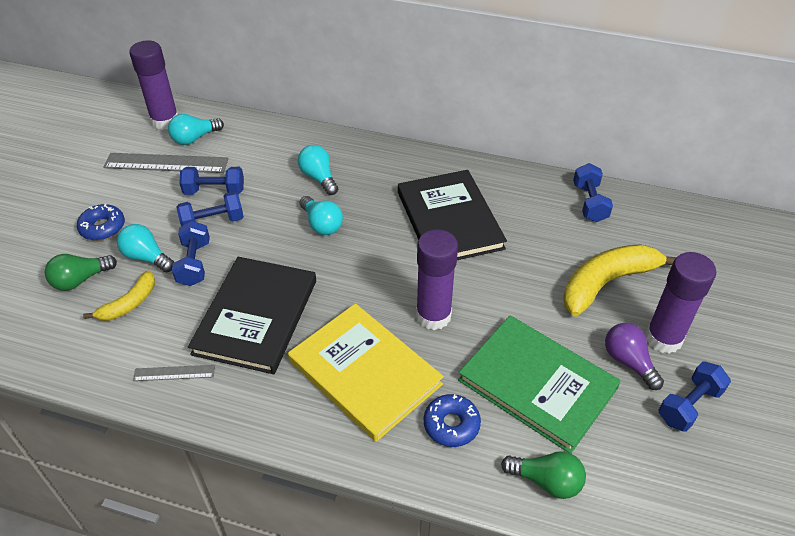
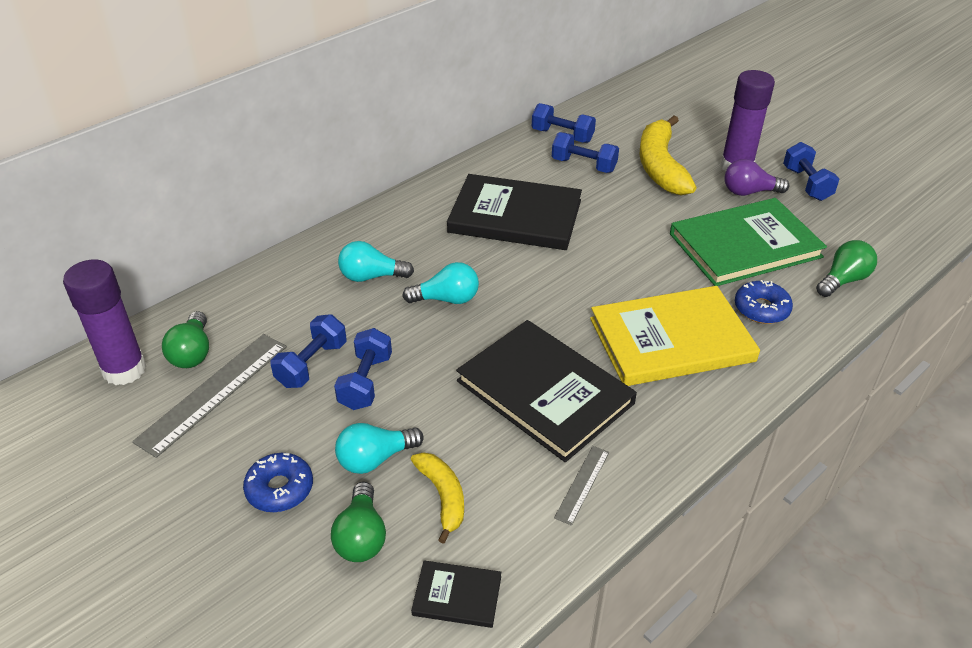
camera: 60 degrees left, 5 degrees down
turquoise light bulb [168,114,224,145] -> green light bulb [162,311,209,368]
blue dumbbell [172,221,210,286] -> blue dumbbell moved to [552,132,619,173]
purple glue stick [416,229,458,330] -> none
none -> black book [411,560,501,628]

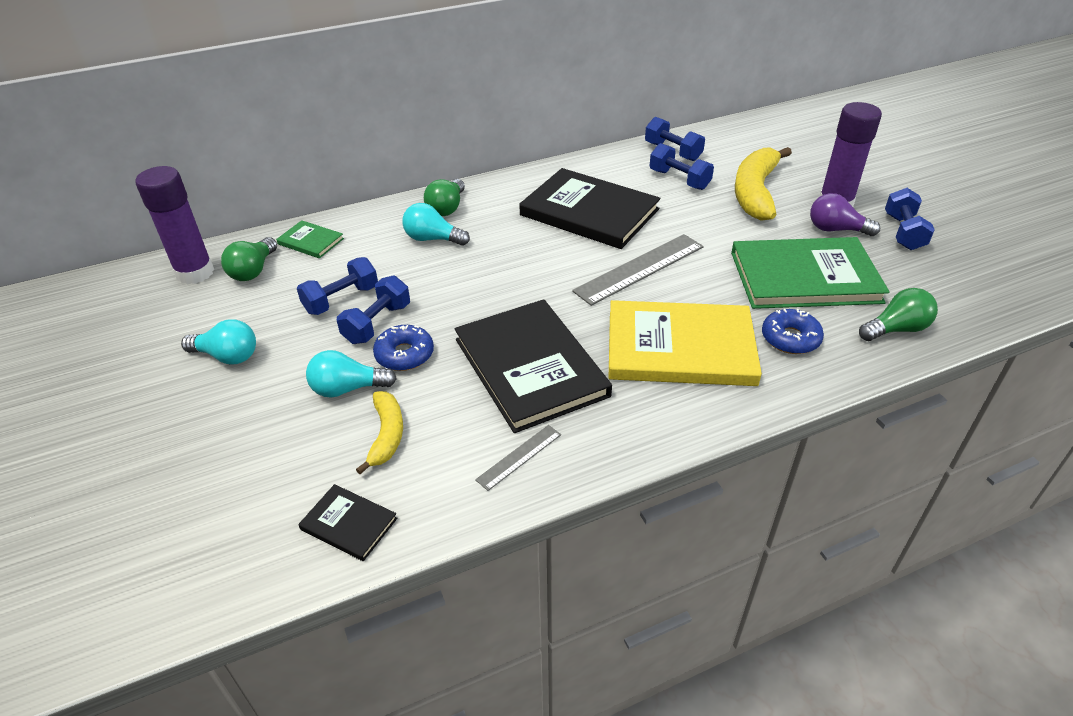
camera: 20 degrees right, 0 degrees up
grey ruler [132,334,287,458] -> grey ruler moved to [572,234,704,306]
blue donut [243,453,313,512] -> blue donut moved to [373,325,434,371]
green light bulb [331,482,386,562] -> green light bulb moved to [424,179,465,216]
turquoise light bulb [402,262,479,304] -> turquoise light bulb moved to [181,319,256,365]
none -> green book [276,220,344,258]

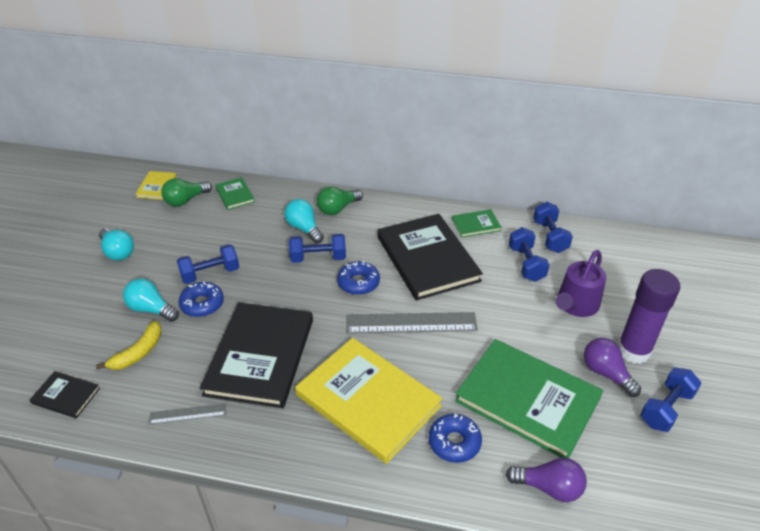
camera: 35 degrees right, 0 degrees up
purple glue stick [135,166,214,284] -> yellow book [135,171,177,200]
blue dumbbell [297,257,378,315] -> blue dumbbell moved to [289,234,346,263]
black book [298,484,397,561] -> black book turned 45 degrees counterclockwise [30,371,100,418]
yellow banana [735,147,792,221] -> purple watering can [555,250,606,317]
green light bulb [859,288,938,341] -> purple light bulb [506,458,587,502]
none -> blue donut [337,261,380,295]
none -> green book [452,209,502,238]

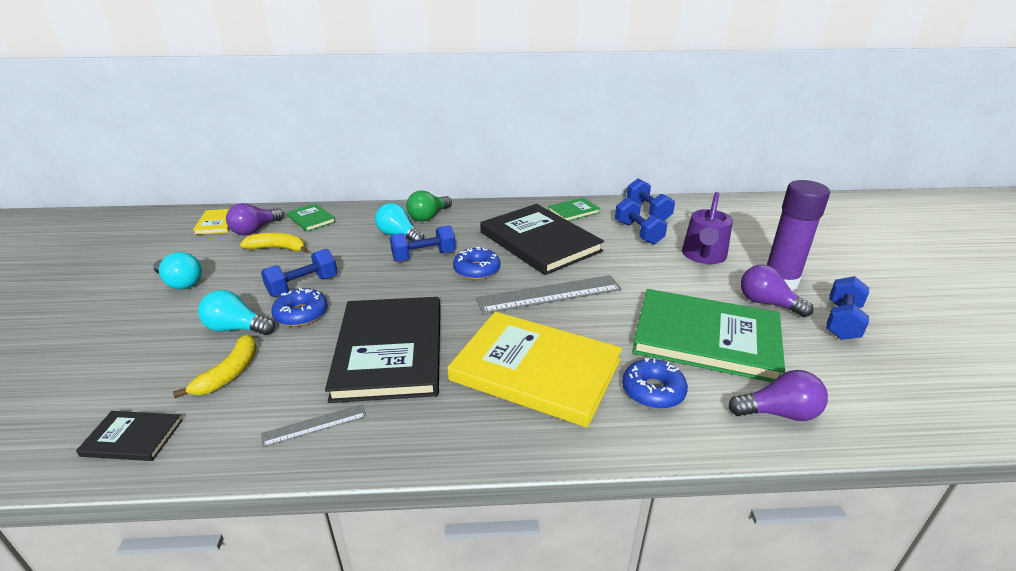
camera: 15 degrees left, 10 degrees down
green light bulb [161,178,212,207] -> purple light bulb [226,203,284,235]
none -> yellow banana [240,233,308,253]

